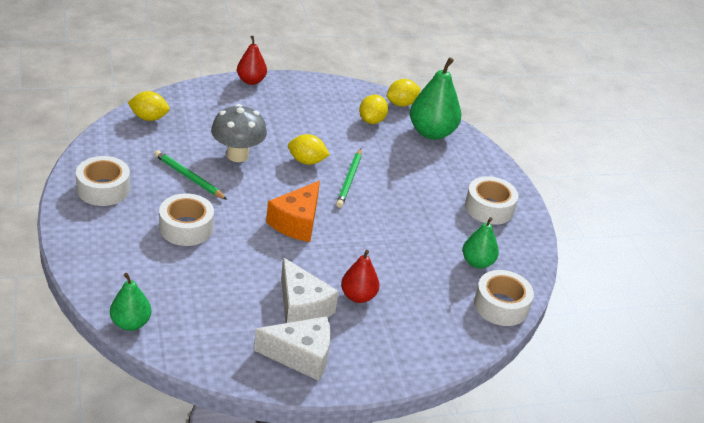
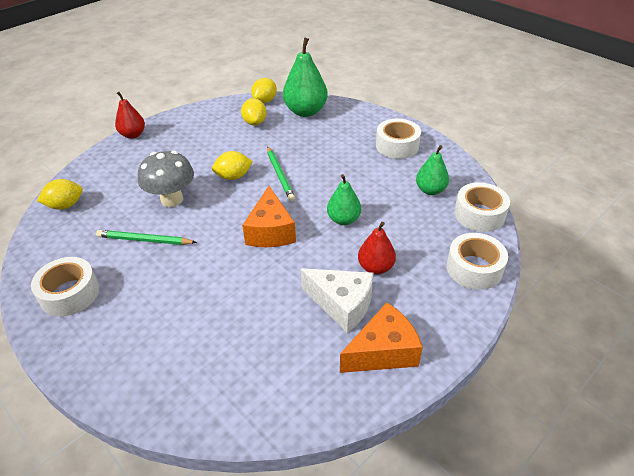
camera: 25 degrees left, 5 degrees up
green pear [110,273,151,331] -> green pear moved to [327,174,361,225]
white tape [159,194,214,246] -> white tape moved to [446,233,508,290]
white cheese [254,316,331,381] -> orange cheese [340,302,423,373]

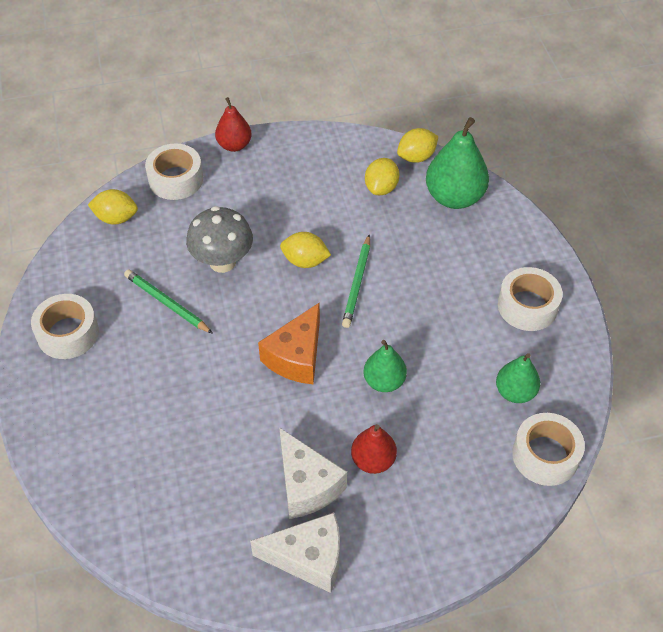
camera: 30 degrees right, 10 degrees up
orange cheese [340,302,423,373] -> white cheese [250,512,340,593]
white tape [446,233,508,290] -> white tape moved to [145,144,203,200]

